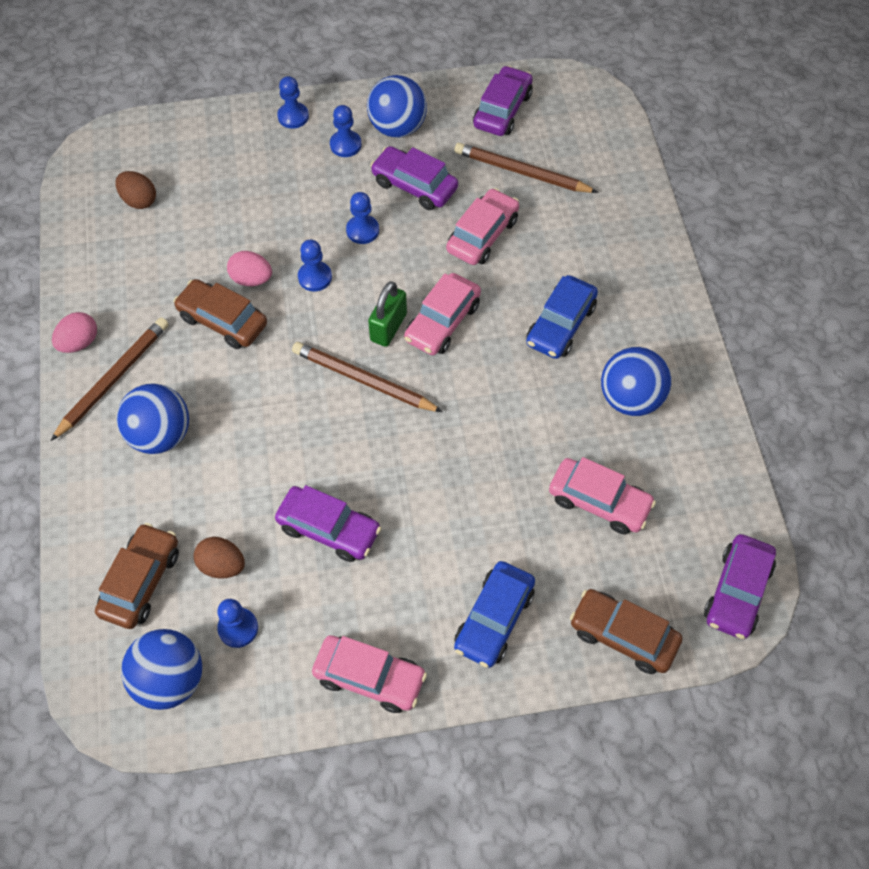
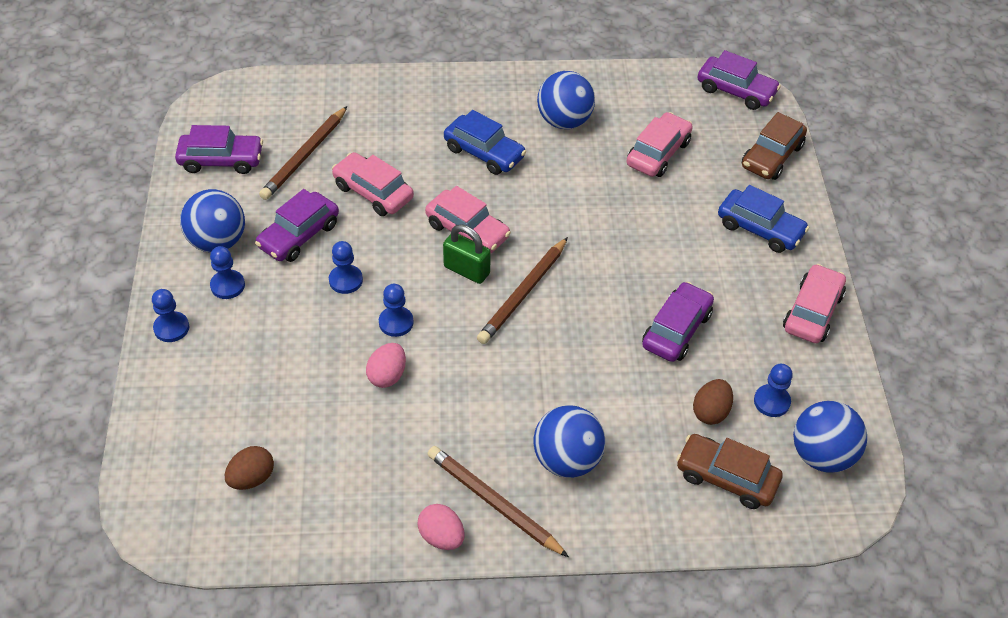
camera: 85 degrees left, 10 degrees down
brown car [173,279,267,349] -> none
purple car [473,66,533,136] -> purple car turned 150 degrees clockwise [175,125,263,174]

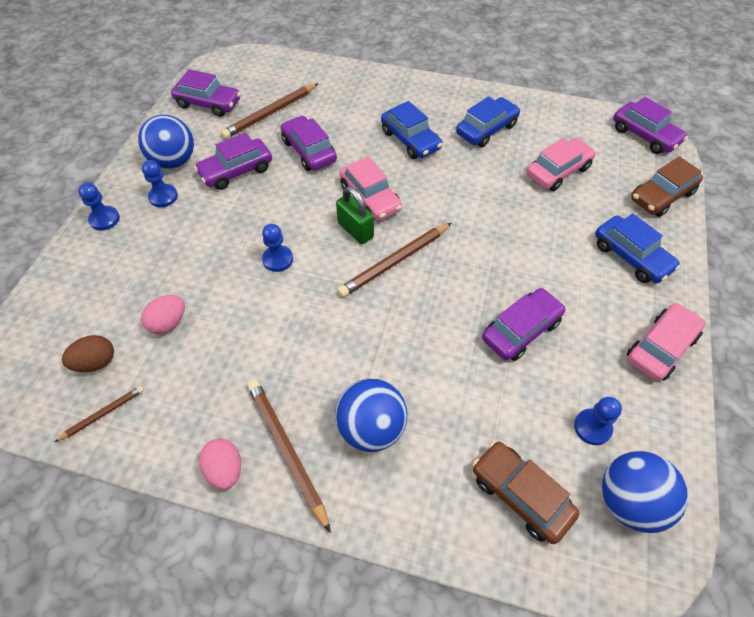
camera: 20 degrees right, 5 degrees up
blue pawn [329,241,363,294] -> none
pink car [332,152,414,216] -> purple car [281,115,337,171]
pink egg [366,343,406,388] -> pink egg moved to [141,295,185,334]
blue ball [537,71,595,129] -> blue car [456,97,520,147]
brown egg [693,379,733,425] -> none
none -> brown pencil [54,386,144,442]

